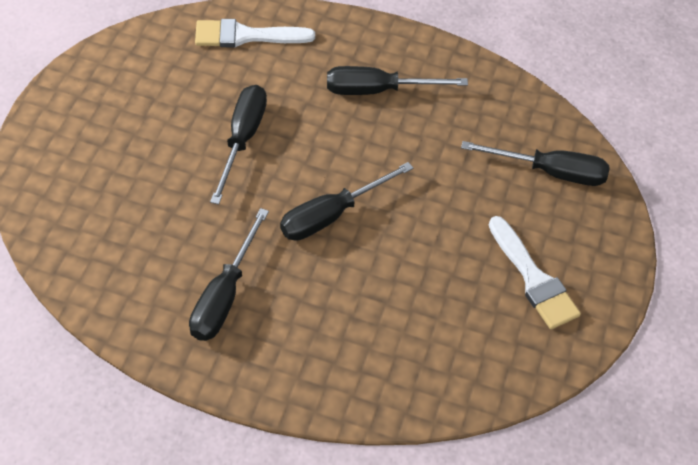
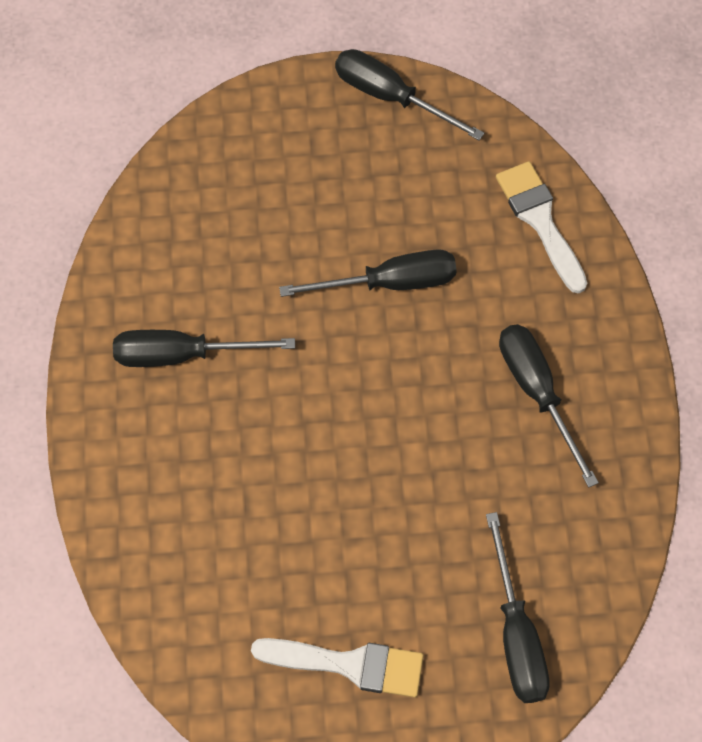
camera: 70 degrees right, 10 degrees up
black screwdriver [280,162,413,241] -> black screwdriver moved to [335,49,484,140]
white brush [489,216,581,329] -> white brush turned 120 degrees counterclockwise [251,638,423,698]

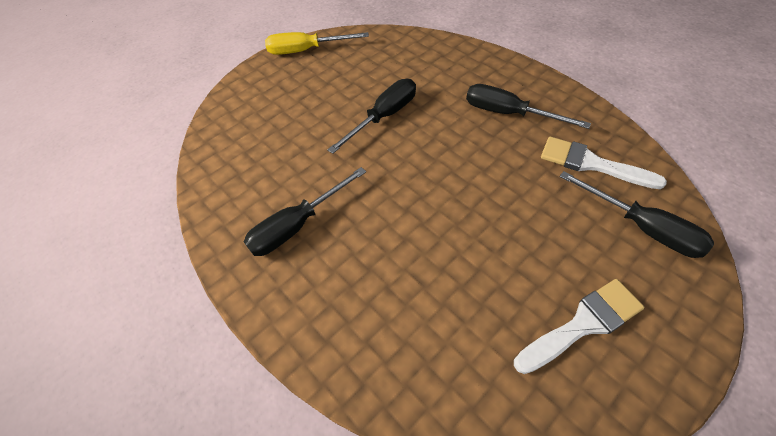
camera: 35 degrees left, 10 degrees down
black screwdriver [335,49,484,140] -> yellow screwdriver [265,32,369,55]
white brush [496,161,587,294] -> white brush moved to [541,137,667,189]

